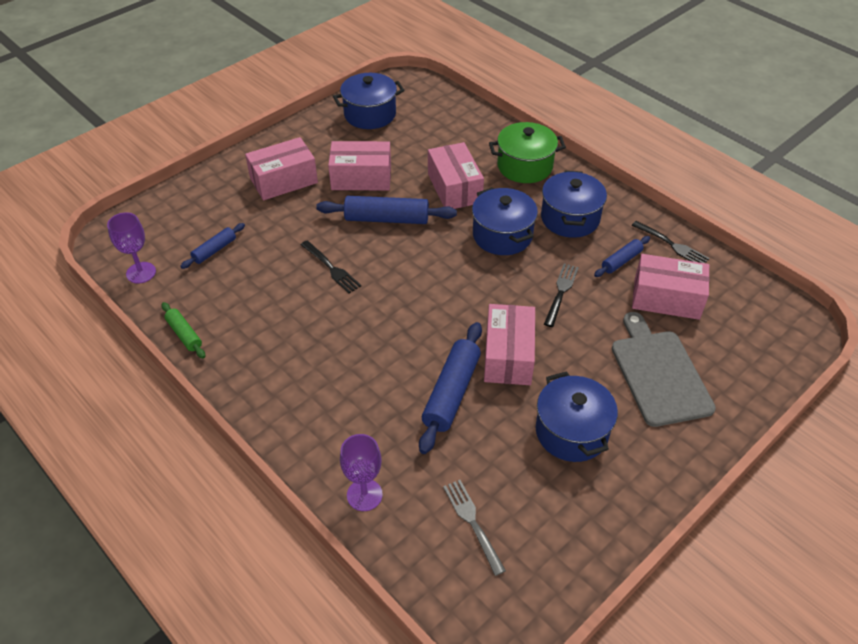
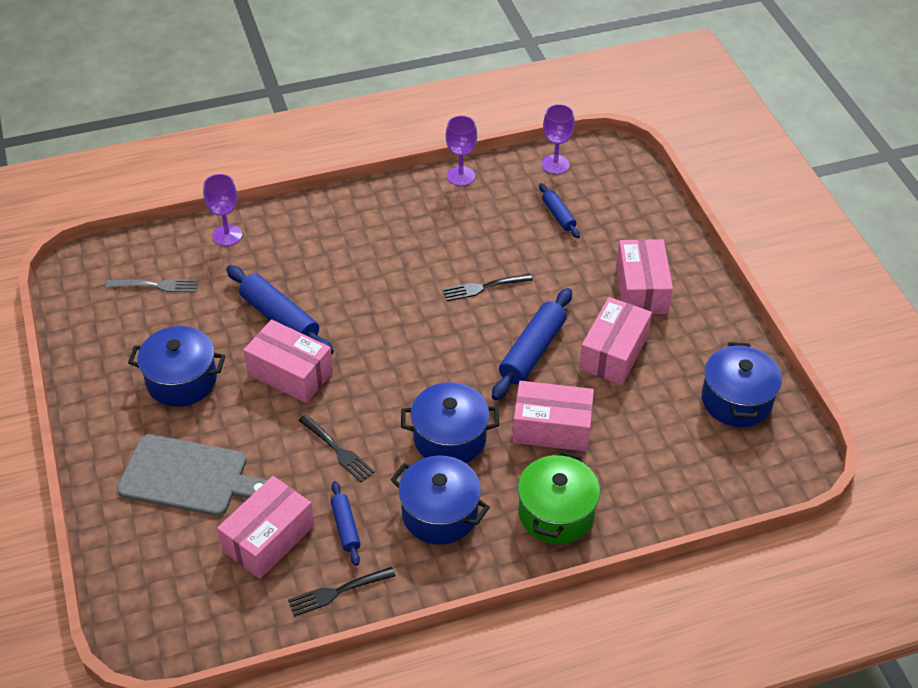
camera: 115 degrees right, 0 degrees up
green rolling pin [162,302,205,359] -> purple goblet [446,115,477,186]

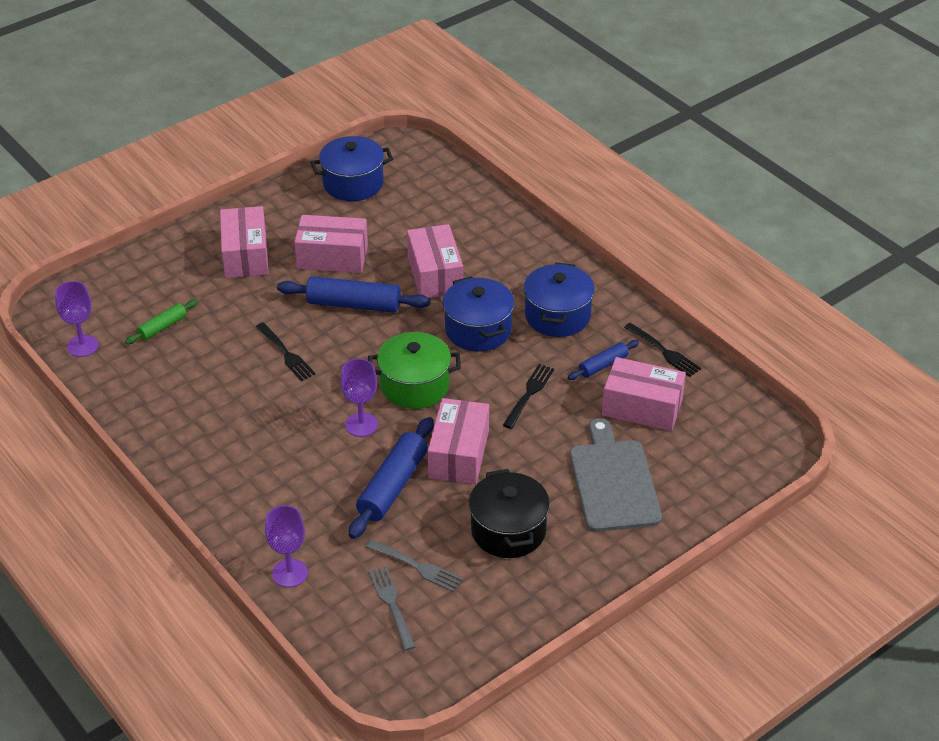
camera: 110 degrees left, 5 degrees down
blue pot [128,326,226,407] -> black pot [469,469,550,558]
purple goblet [446,115,477,186] -> purple goblet moved to [340,359,378,437]
green pot [518,451,600,544] -> green pot moved to [368,332,461,409]
blue rolling pin [539,183,580,238] -> green rolling pin [125,300,198,344]
pink box [616,239,673,314] -> pink box turned 75 degrees counterclockwise [220,206,269,278]
none -> grey fork [366,539,463,592]

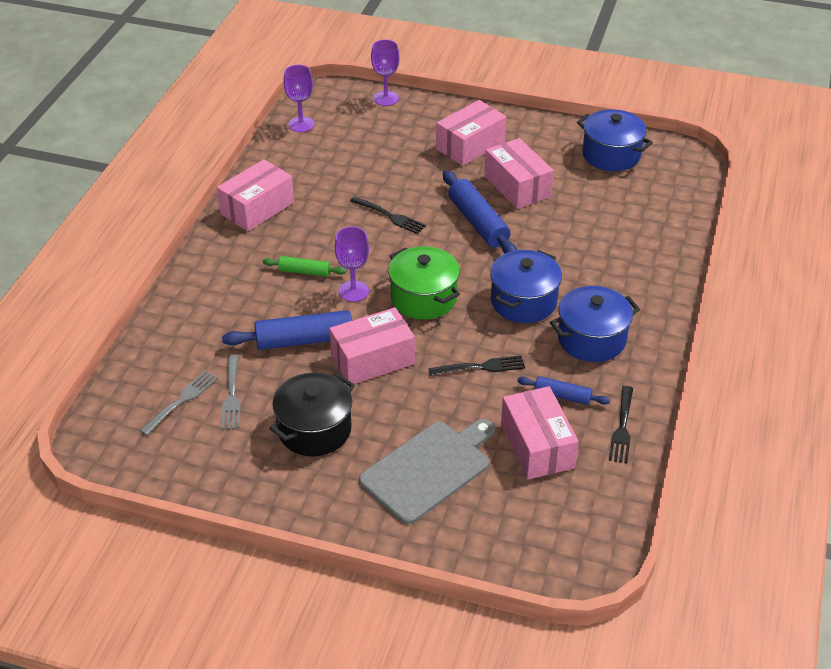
camera: 55 degrees right, 0 degrees up
green rolling pin [125,300,198,344] -> green rolling pin moved to [263,256,346,277]
black fork [256,322,316,381] -> black fork turned 75 degrees counterclockwise [350,197,426,234]
purple goblet [265,505,308,587] -> purple goblet moved to [371,39,399,106]
pink box [407,224,463,298] -> pink box moved to [217,159,294,231]

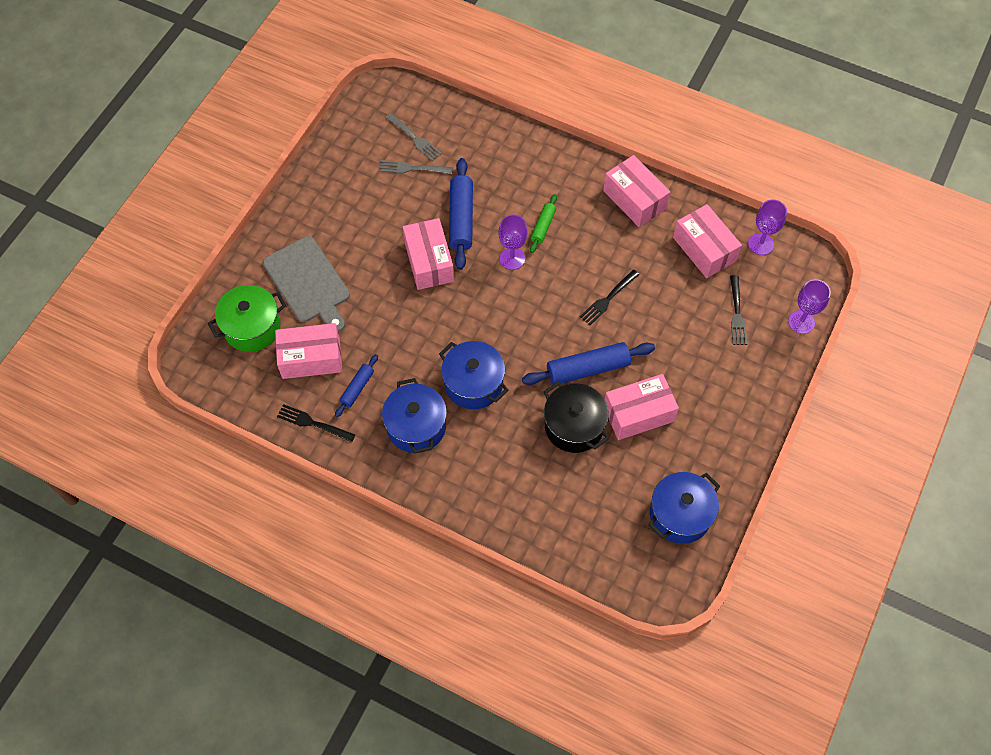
camera: 100 degrees right, 20 degrees up
black pot [269,372,355,456] -> black pot moved to [544,381,609,453]
green pot [388,246,460,320] -> green pot moved to [208,285,286,352]
black fork [428,355,525,376] -> black fork moved to [730,275,747,345]
pink box [436,100,506,166] -> pink box moved to [673,204,742,278]

